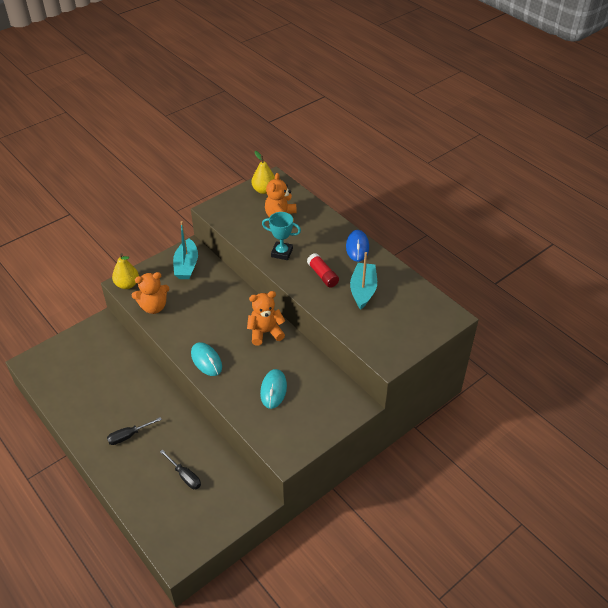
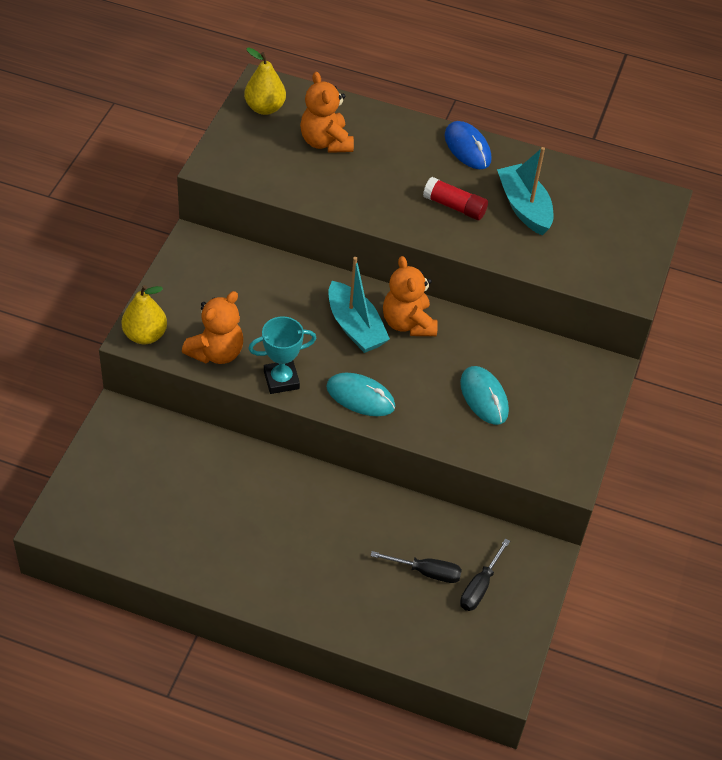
camera: 35 degrees left, 5 degrees up
black screwdriver [107,417,162,445] -> black screwdriver moved to [460,538,510,611]
turquoise boat [173,221,198,279] -> turquoise boat moved to [328,257,390,353]
orange teddy bear [247,291,285,345] -> orange teddy bear turned 60 degrees counterclockwise [383,256,438,336]
turquoise trophy [262,212,301,260] -> turquoise trophy moved to [248,316,317,394]

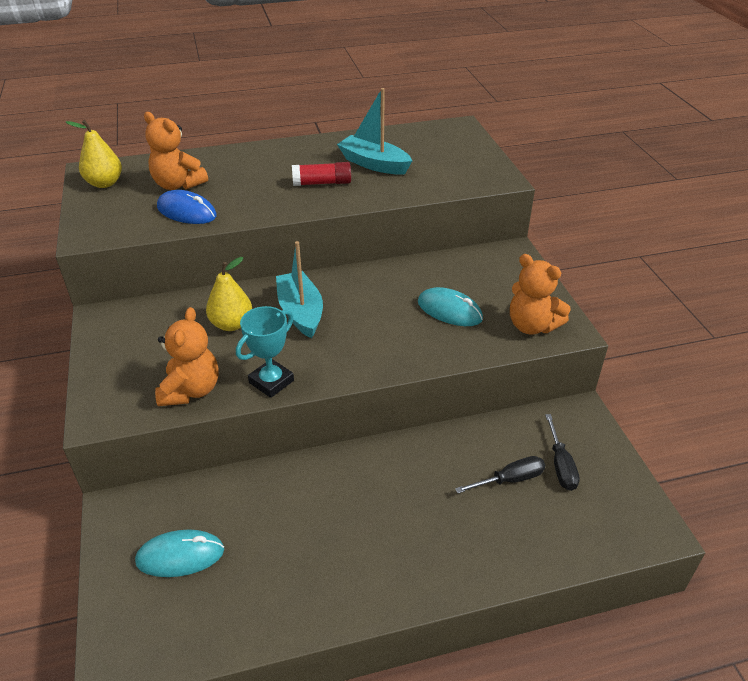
camera: 30 degrees left, 10 degrees down
yellow pear [122,285,167,344] -> yellow pear moved to [206,257,252,331]
turquoise mouse [326,373,395,416] -> turquoise mouse moved to [135,529,224,577]
turquoise boat [328,257,390,353] -> turquoise boat turned 135 degrees counterclockwise [276,241,323,338]
orange teddy bear [383,256,438,336] -> orange teddy bear moved to [510,254,571,335]
blue mouse [444,121,491,169] -> blue mouse moved to [157,190,217,224]

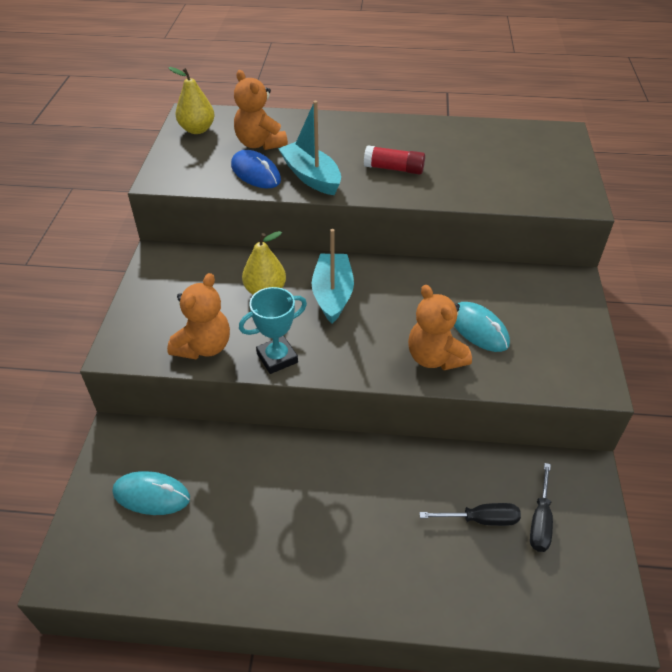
camera: 20 degrees right, 5 degrees up
turquoise boat [337,88,412,175] -> turquoise boat moved to [278,101,341,195]
orange teddy bear [510,254,571,335] -> orange teddy bear moved to [408,285,472,370]

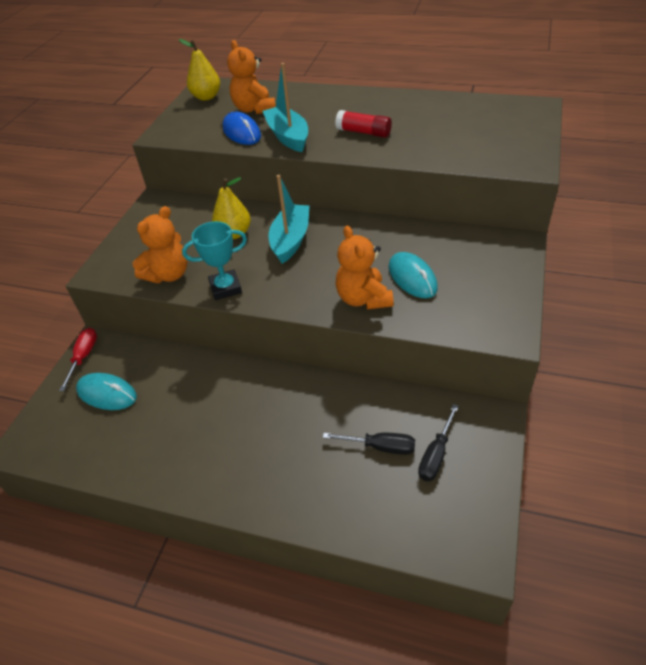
camera: 15 degrees right, 0 degrees up
none -> red screwdriver [59,328,97,391]

